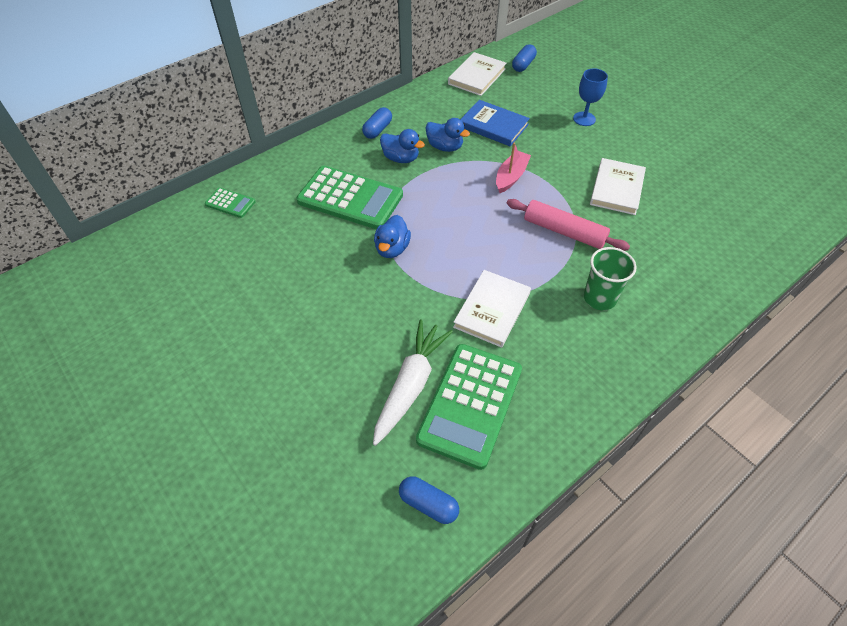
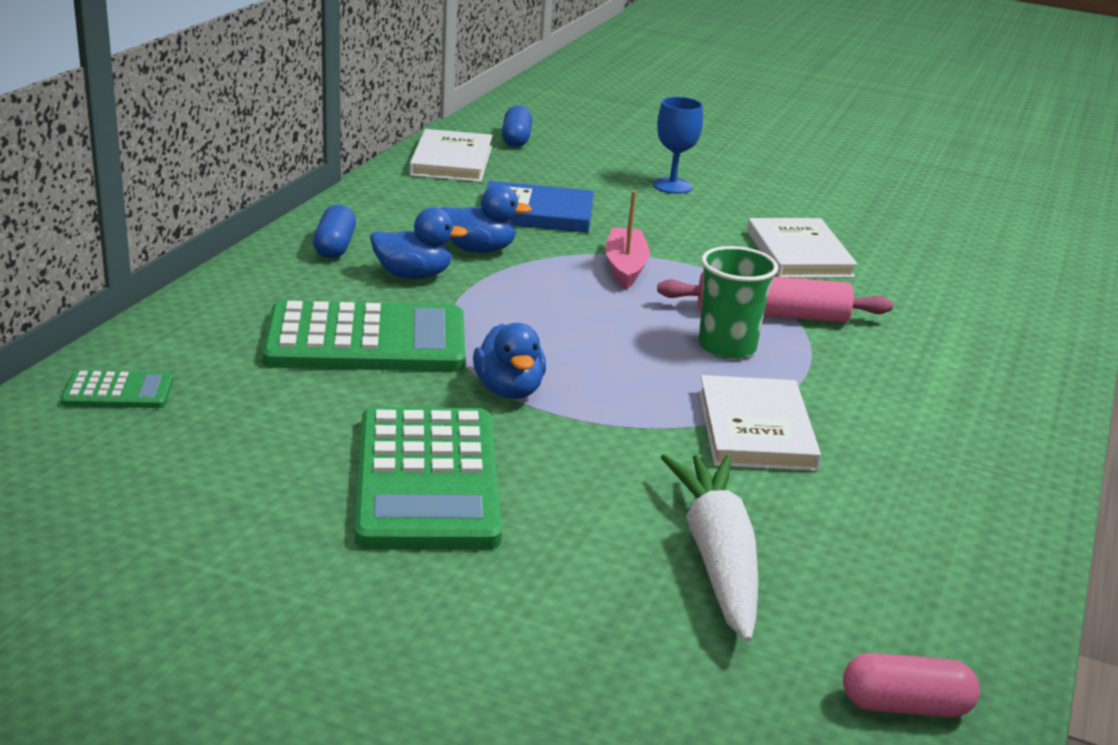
camera: 30 degrees left, 25 degrees down
blue capsule [399,476,459,524] -> pink capsule [843,653,980,717]
green calculator [416,344,522,470] -> green calculator moved to [355,407,502,549]
green cup [584,247,637,310] -> green cup moved to [699,246,778,359]

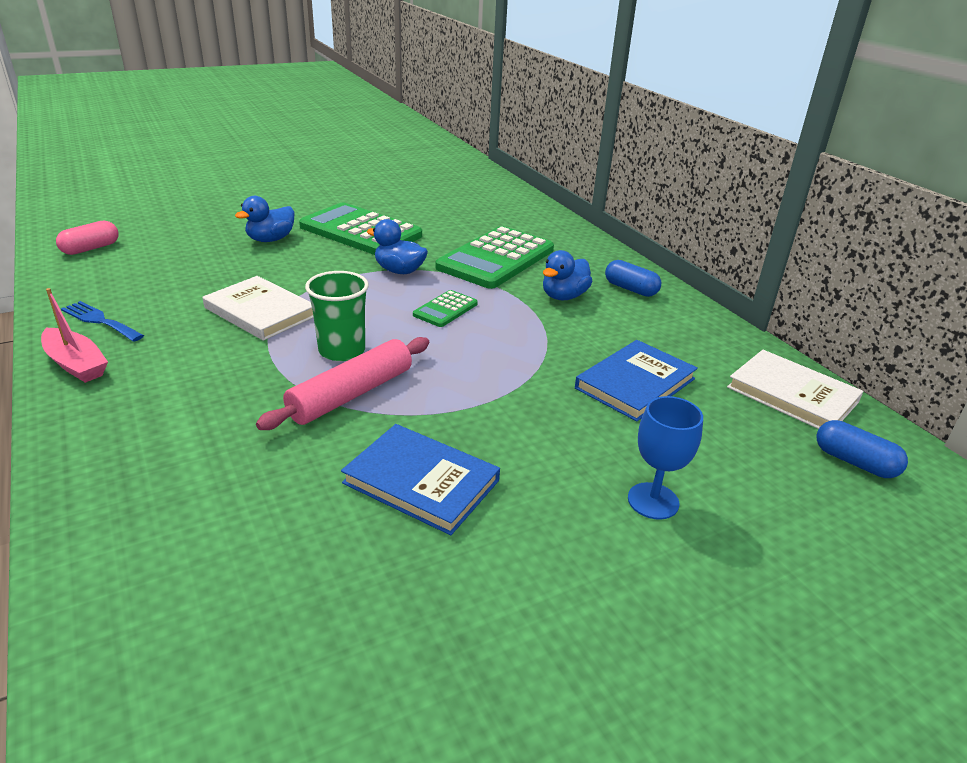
camera: 130 degrees right, 5 degrees up
green calculator [61,370,173,408] -> green calculator moved to [413,290,478,327]
blue duck [441,185,532,253] -> blue duck moved to [235,196,295,242]
pink boat [605,190,650,289] -> pink boat moved to [41,288,108,383]
white carrot [661,454,759,642] -> none
white book [747,218,858,278] -> blue book [341,424,500,535]
none -> blue fork [61,301,144,342]

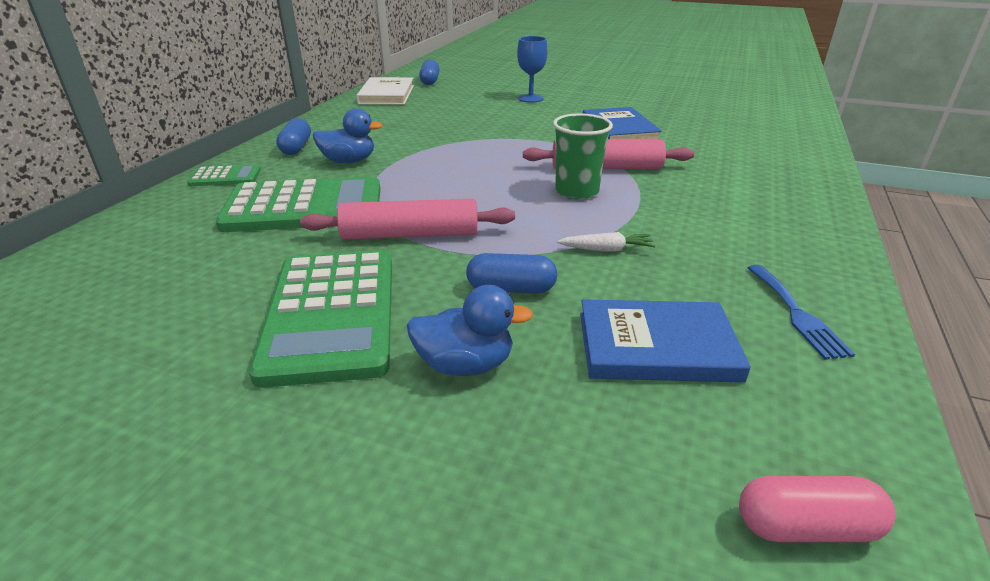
camera: 130 degrees left, 0 degrees up
pink boat [41,288,108,383] -> none
white book [203,276,314,341] -> white carrot [557,232,656,252]
blue duck [367,219,428,274] -> pink rolling pin [300,199,515,240]
green calculator [413,290,478,327] -> green calculator moved to [187,165,261,186]
blue book [575,340,698,421] -> blue book moved to [580,299,751,383]
none -> blue capsule [466,253,557,294]

